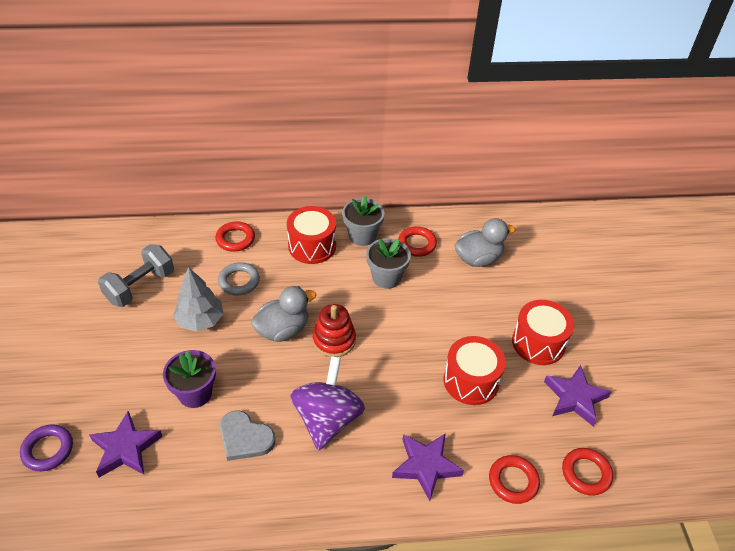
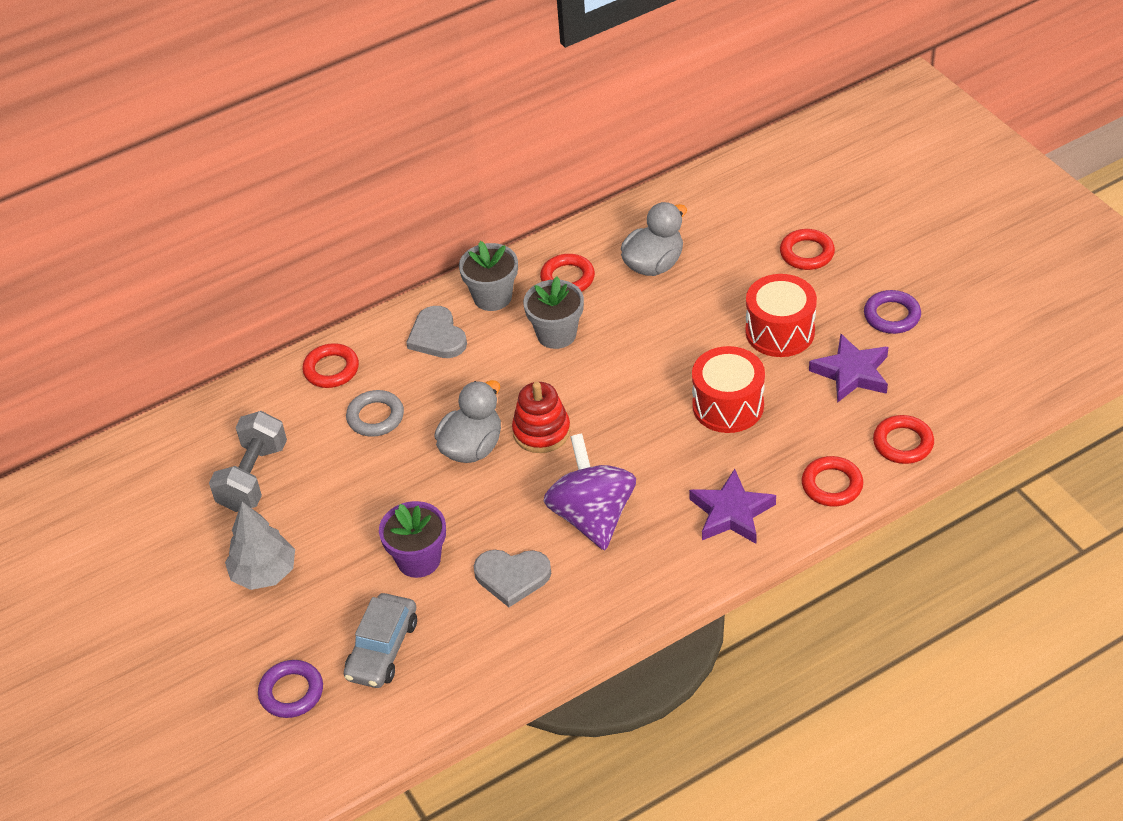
camera: 20 degrees left, 0 degrees up
purple star [89,411,163,478] -> grey car [344,593,417,688]
grey tree [173,267,223,332] -> grey tree moved to [225,502,295,590]
red drum [287,206,336,264] -> grey heart [406,306,467,358]
none -> red ring [780,229,835,270]
none -> purple ring [864,290,921,334]

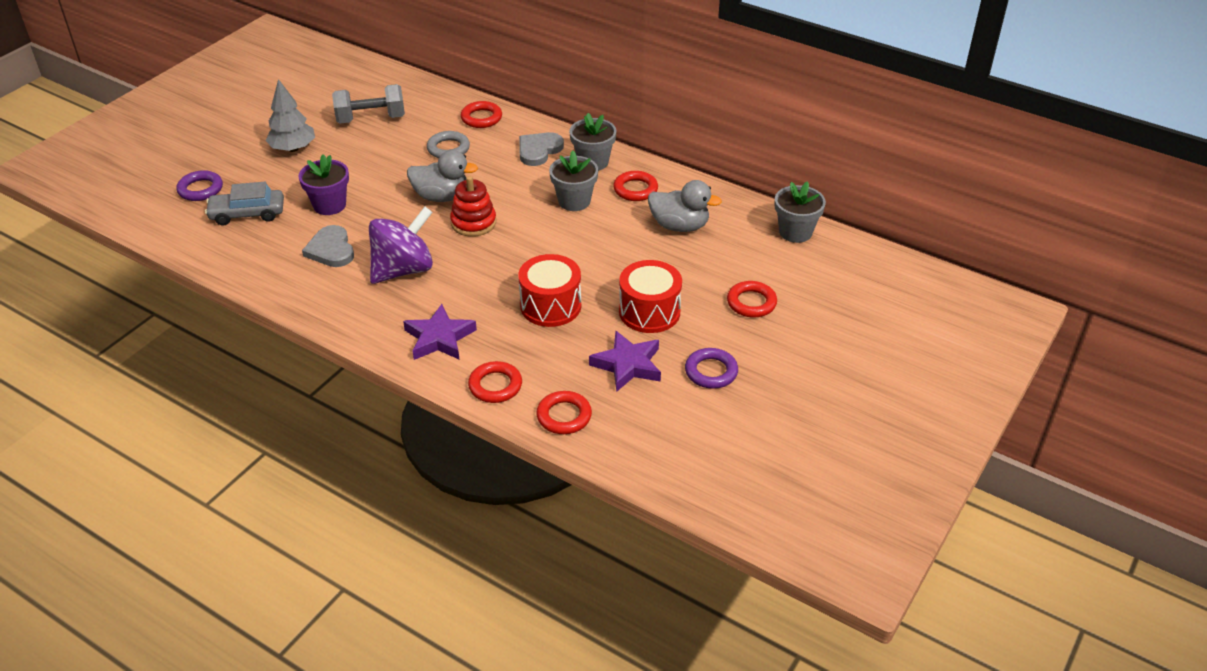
camera: 60 degrees right, 5 degrees down
none -> grey flower pot [775,181,826,243]

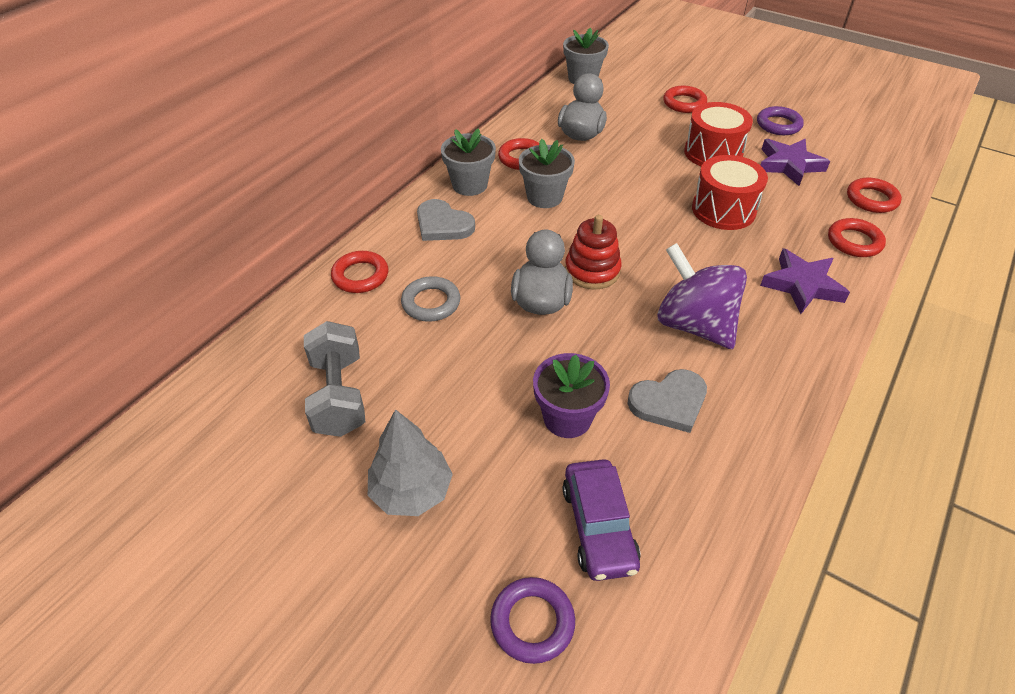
camera: 90 degrees left, 5 degrees up
grey car [205,182,284,226] -> purple car [563,459,641,581]

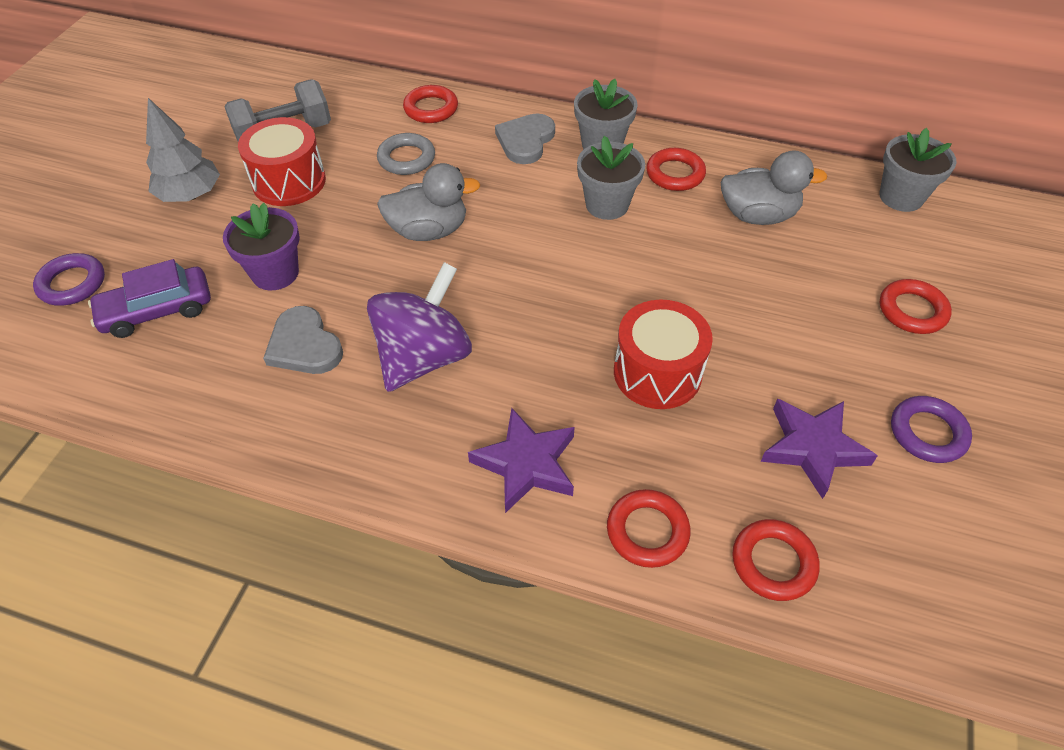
camera: 75 degrees right, 5 degrees up
red stacking toy [565,215,622,289] -> none
red drum [684,102,753,166] -> red drum moved to [238,117,326,206]

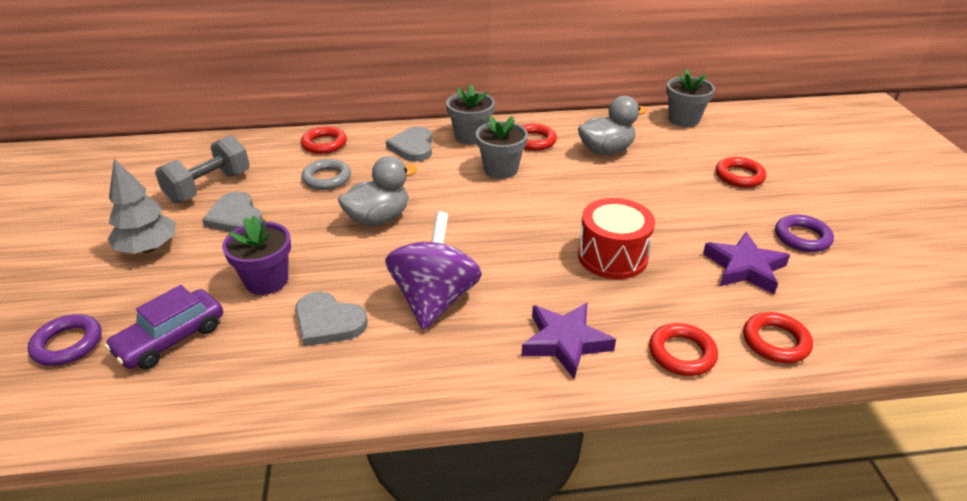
camera: 25 degrees left, 15 degrees down
red drum [238,117,326,206] -> grey heart [202,191,263,232]

